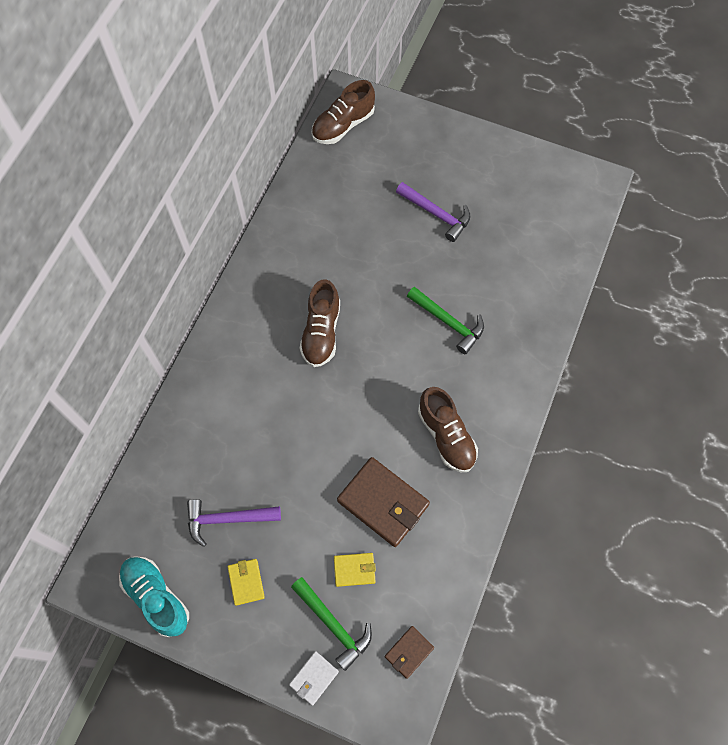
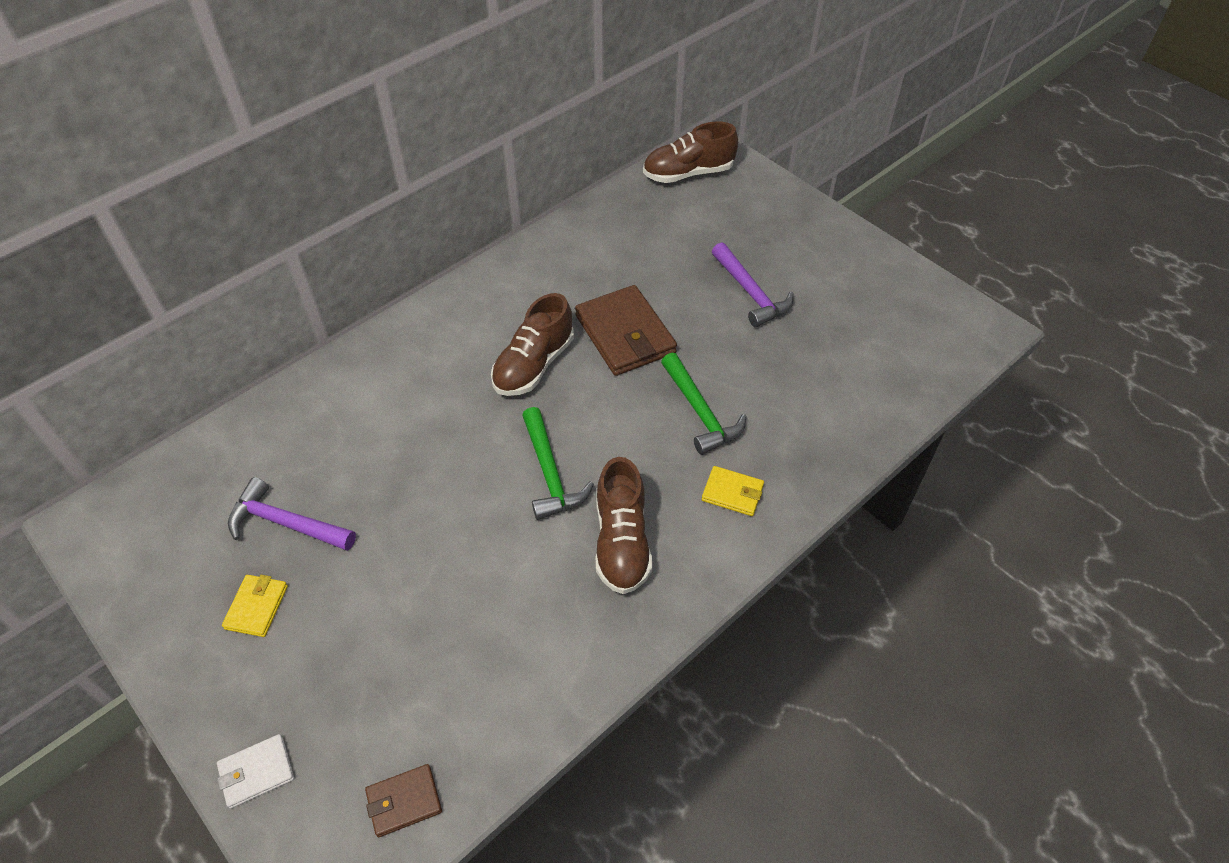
camera: 25 degrees right, 15 degrees down
turquoise shoe [119,556,189,637] -> none
green hammer [291,577,372,671] -> green hammer moved to [522,407,594,520]
yellow wallet [334,553,376,587] -> yellow wallet moved to [702,466,764,516]
brown wallet [337,457,430,547] -> brown wallet moved to [575,285,677,376]

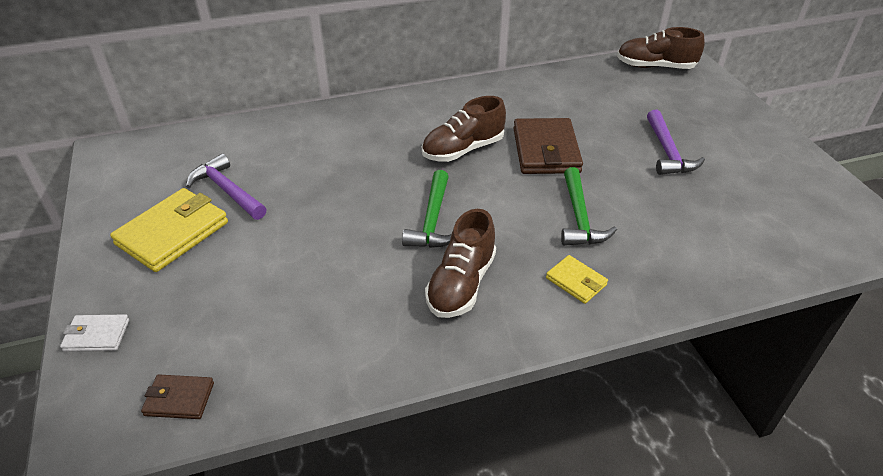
camera: 25 degrees right, 10 degrees down
yellow wallet [222,575,288,637] -> yellow wallet [110,188,228,272], size x1.95

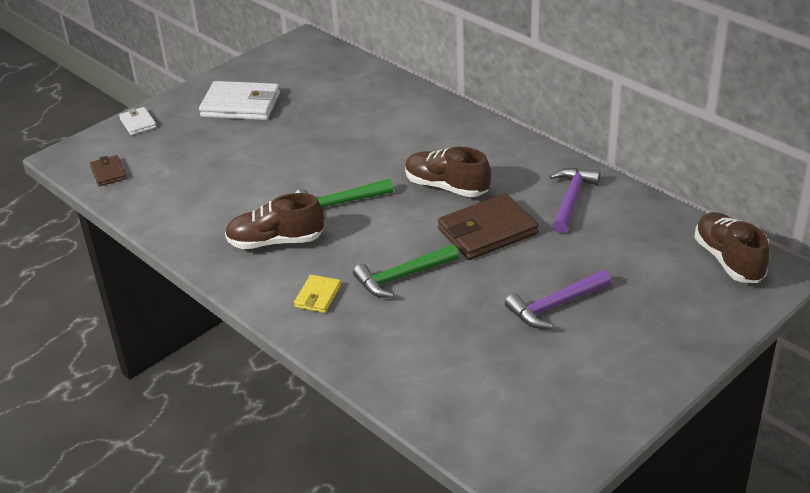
camera: 65 degrees right, 5 degrees down
yellow wallet [110,188,228,272] -> white wallet [199,81,280,120]
purple hammer [186,154,266,220] -> purple hammer moved to [549,168,601,233]

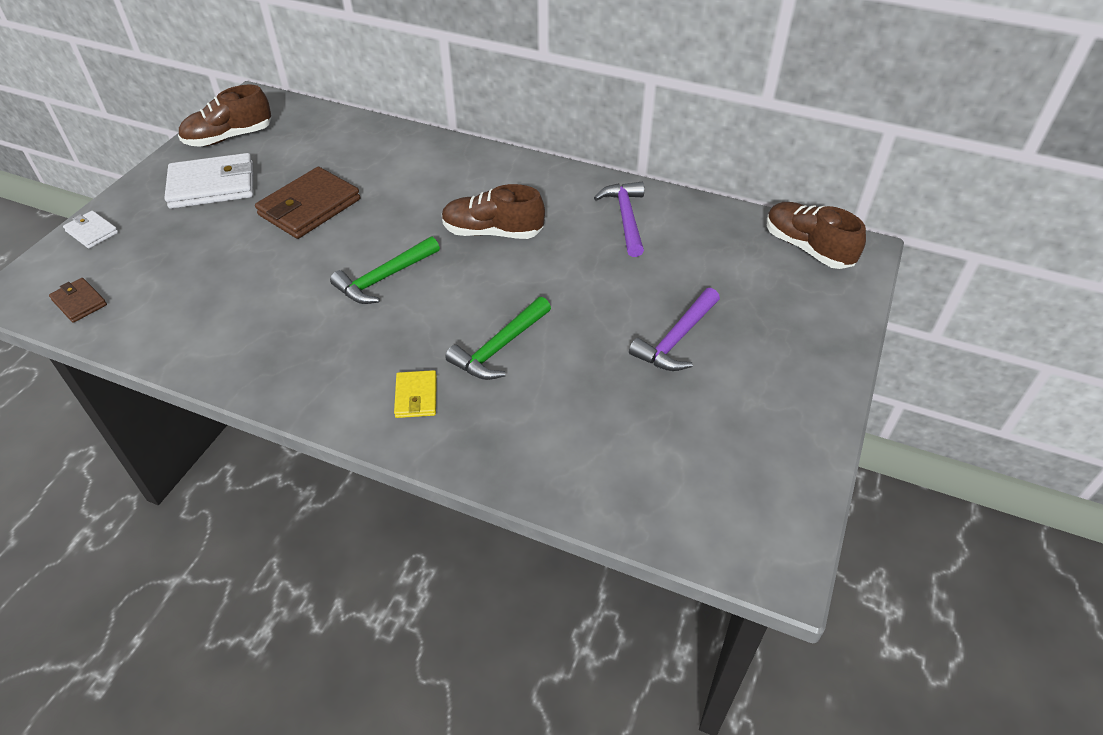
camera: 25 degrees left, 10 degrees up
brown shoe [225,193,324,249] -> brown shoe moved to [178,85,271,147]
brown wallet [438,193,539,260] -> brown wallet moved to [255,167,360,239]

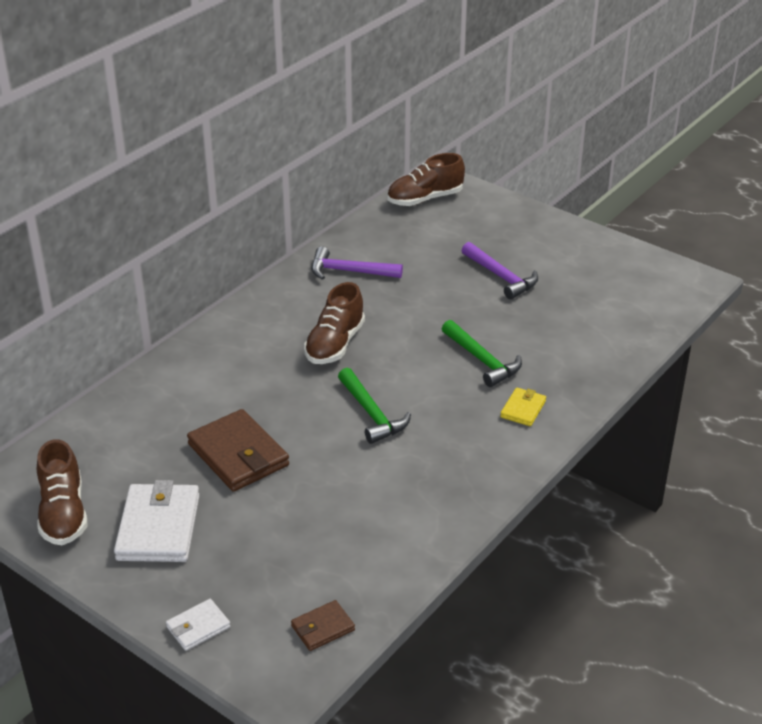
camera: 75 degrees left, 10 degrees down
yellow wallet [394,370,437,418] -> yellow wallet turned 75 degrees counterclockwise [500,387,546,426]

